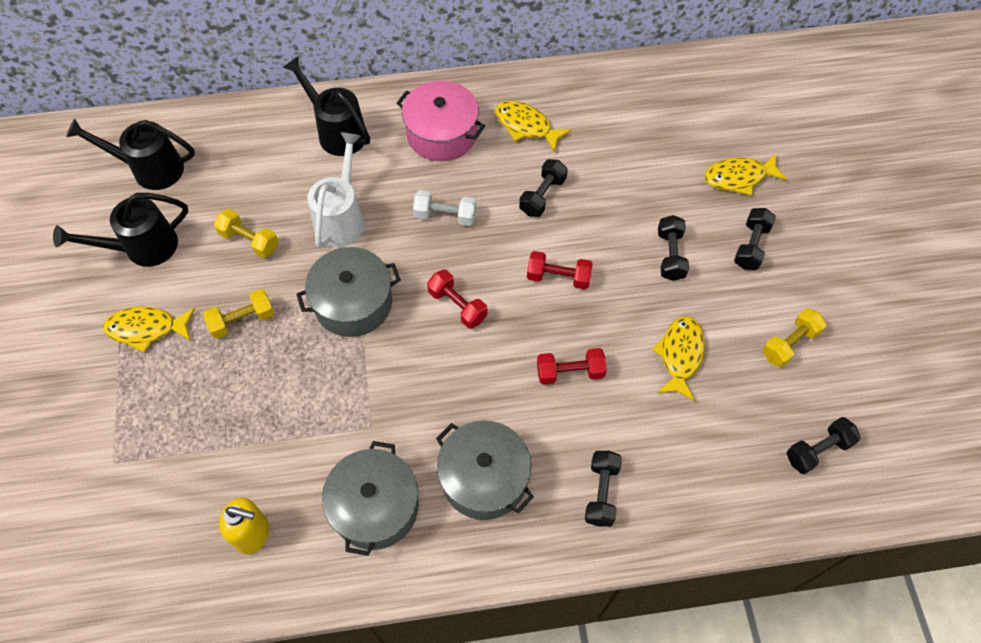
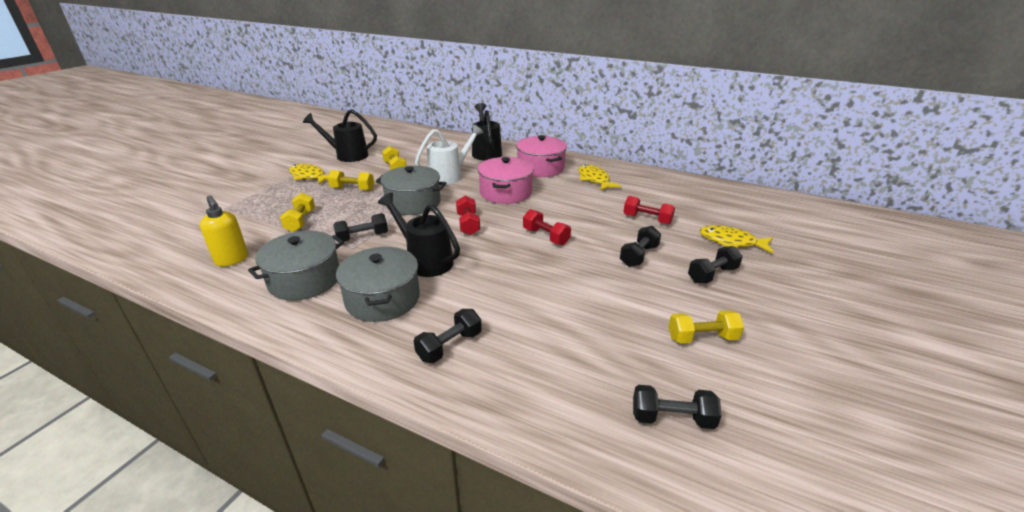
camera: 35 degrees right, 30 degrees down
black watering can [66,118,195,190] -> black watering can moved to [378,193,460,277]
white dumbbell [413,190,477,226] -> pink pot [478,157,534,204]
black dumbbell [519,159,568,217] -> black dumbbell moved to [333,213,388,242]
red dumbbell [537,348,607,385] -> red dumbbell moved to [624,196,675,225]
yellow fish [652,316,705,401] -> none
none -> yellow dumbbell [280,193,315,232]

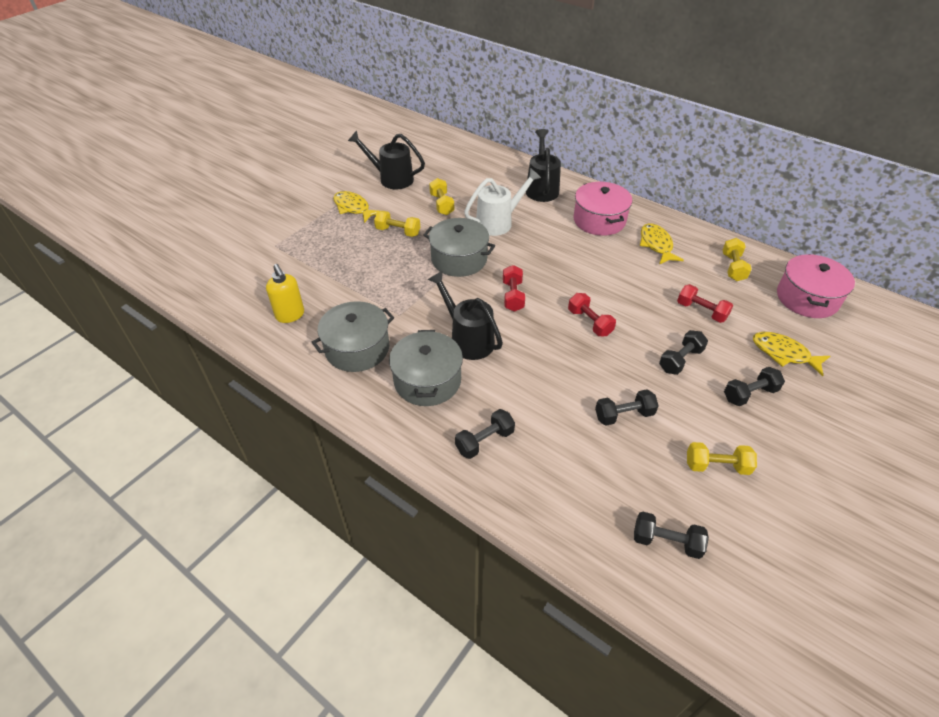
camera: 10 degrees right, 15 degrees up
yellow dumbbell [280,193,315,232] -> yellow dumbbell moved to [723,238,752,281]
black dumbbell [333,213,388,242] -> black dumbbell moved to [595,389,659,426]
pink pot [478,157,534,204] -> pink pot moved to [777,254,855,318]

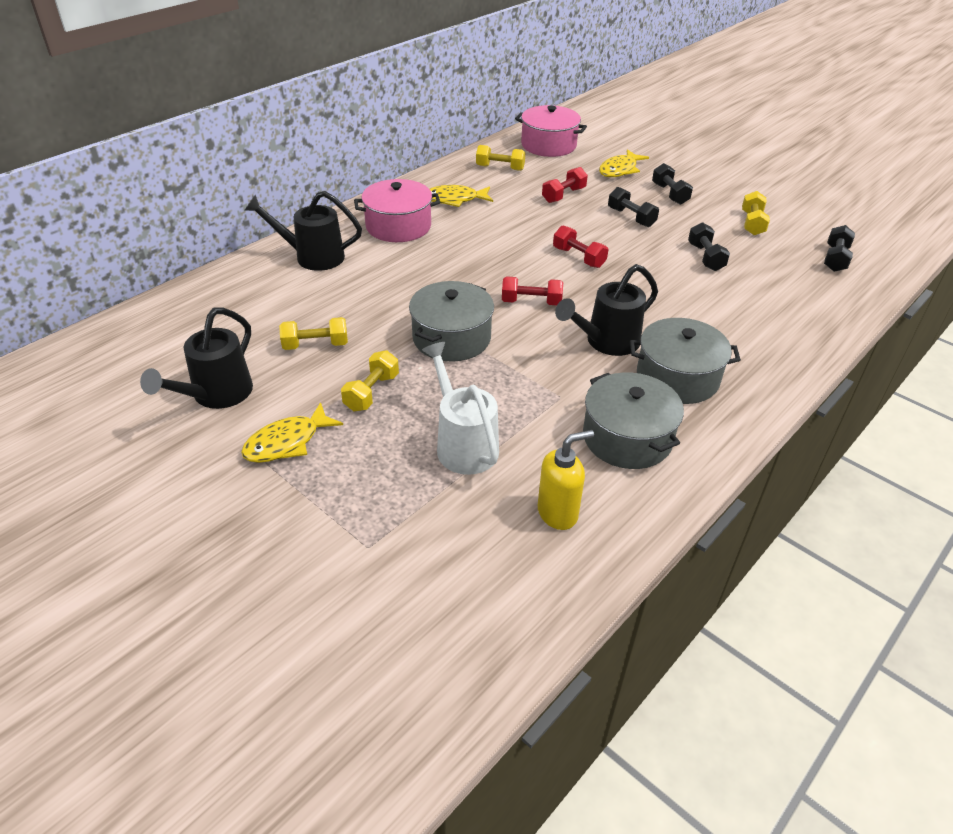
camera: 85 degrees left, 5 degrees down
black dumbbell [455,409,515,459] -> none
white watering can [464,168,541,236] -> white watering can moved to [422,342,499,475]
red dumbbell [568,293,616,336] -> red dumbbell turned 75 degrees clockwise [553,226,608,268]

